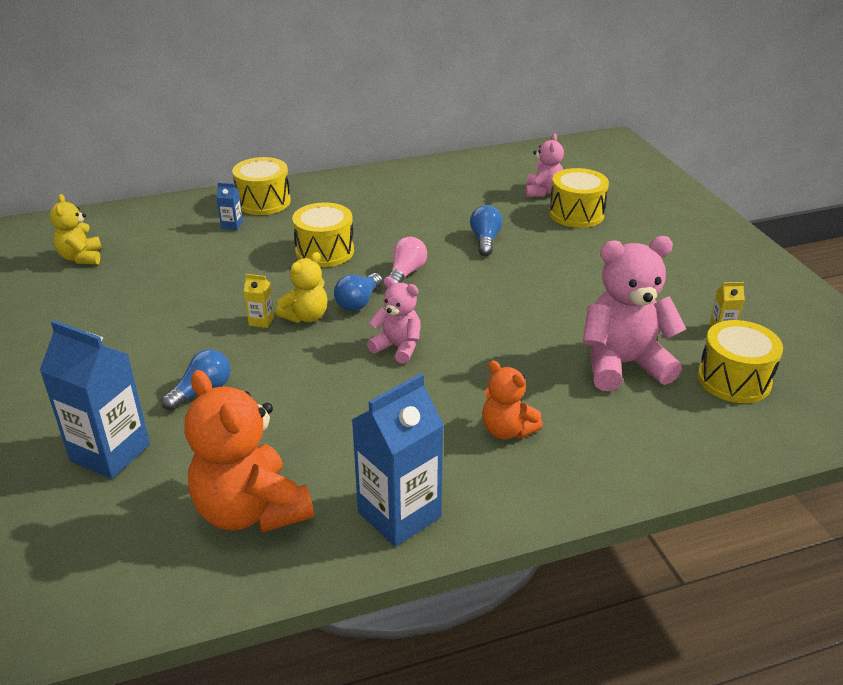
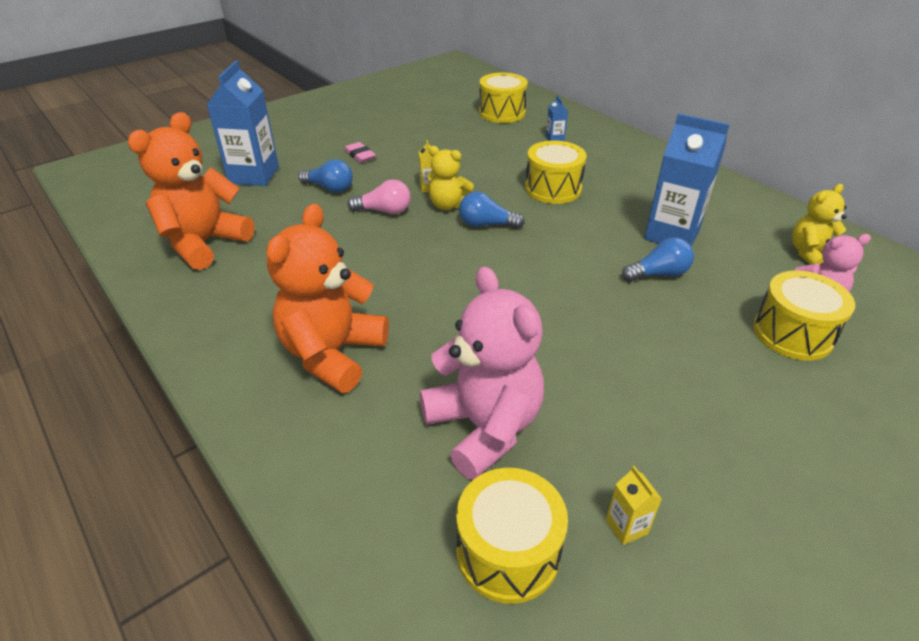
camera: 70 degrees right, 5 degrees up
yellow teddy bear [50,194,102,264] -> yellow teddy bear moved to [792,184,847,265]
yellow drum [232,157,291,215] -> yellow drum moved to [479,73,528,123]
blue carton [352,373,444,547] -> blue carton moved to [644,113,730,247]
pink teddy bear [367,277,421,364] -> none
pink light bulb [388,237,427,283] -> pink light bulb moved to [348,179,411,214]
orange teddy bear [482,360,543,439] -> orange teddy bear [266,203,389,393], size x1.78
none -> pink eraser [344,142,376,163]

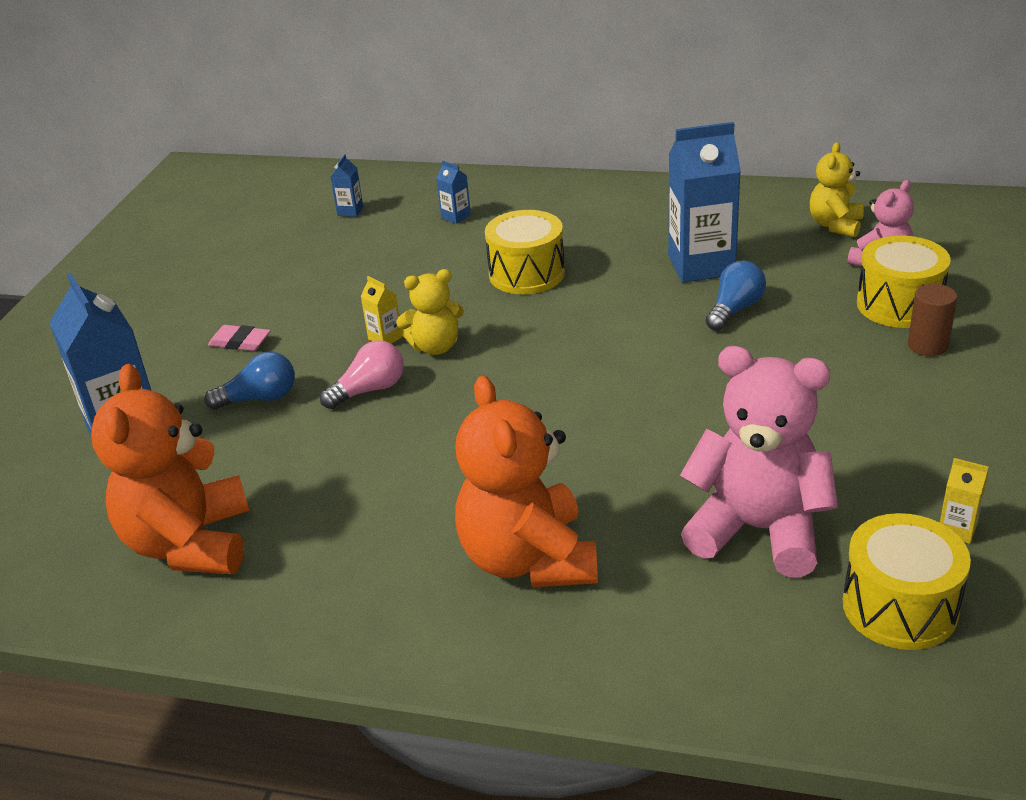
camera: 35 degrees left, 5 degrees down
blue light bulb [459,191,525,229] -> none
yellow drum [479,73,528,123] -> blue carton [330,154,363,217]
none -> brown cylinder [908,284,957,356]

